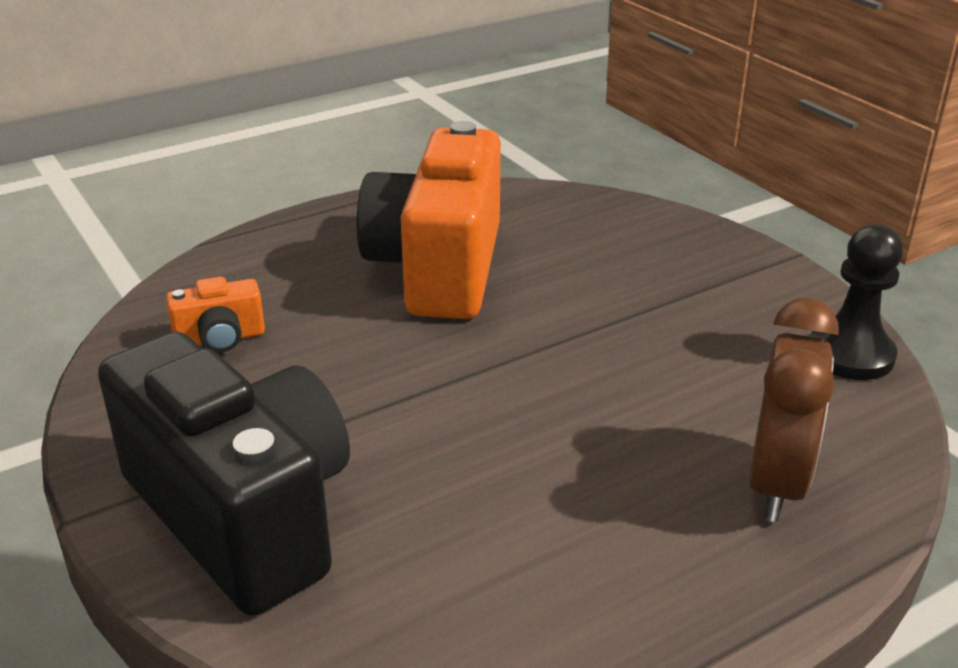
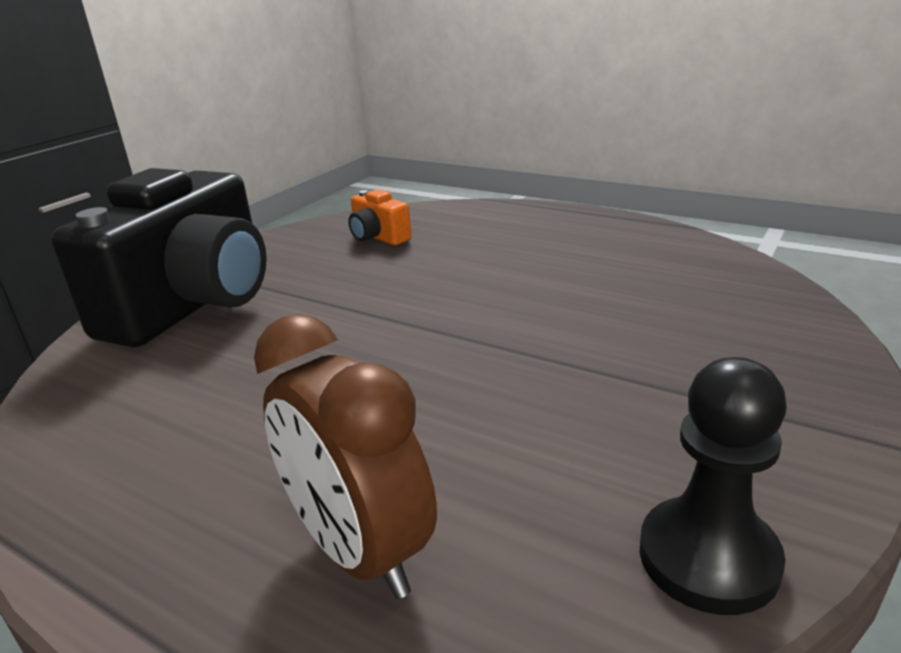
camera: 65 degrees right, 5 degrees down
orange camera [357,121,501,319] -> none
brown clock [749,298,839,522] -> brown clock turned 60 degrees clockwise [254,314,437,599]

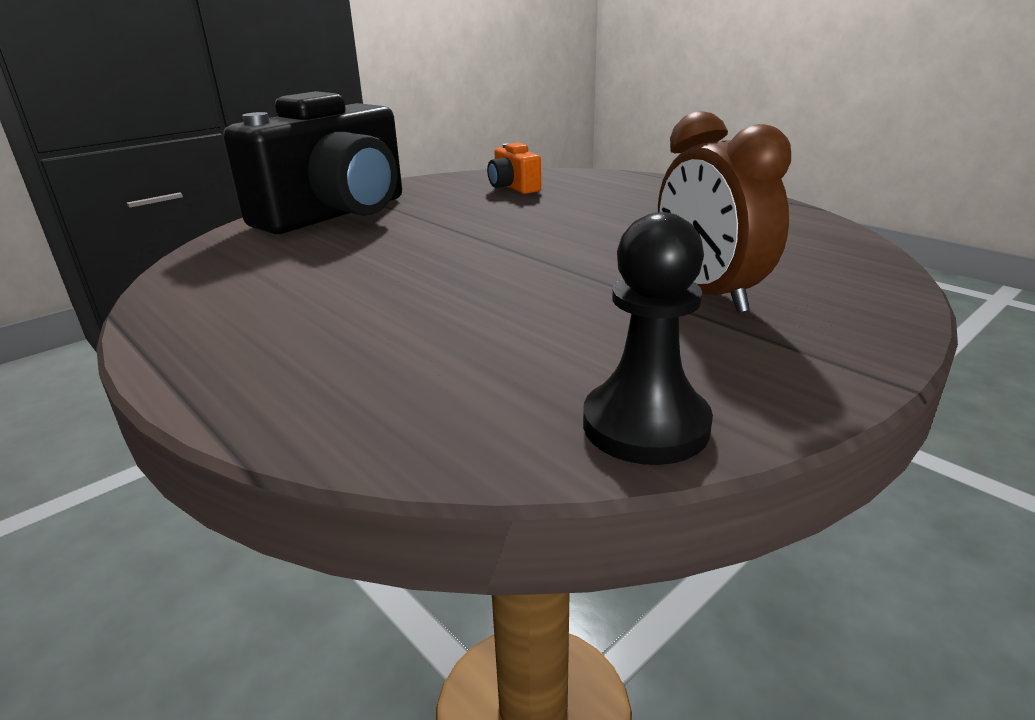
camera: 15 degrees right, 0 degrees up
brown clock [254,314,437,599] -> brown clock moved to [658,111,791,313]

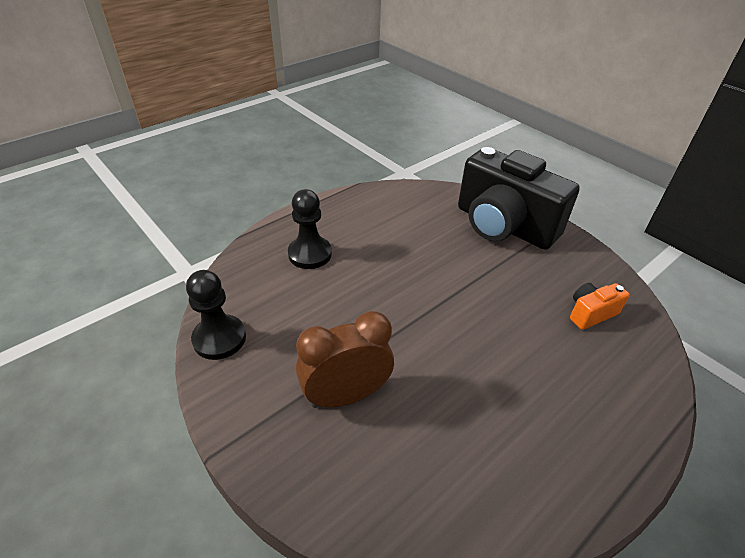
camera: 90 degrees right, 15 degrees up
none -> black pawn [288,189,332,269]

